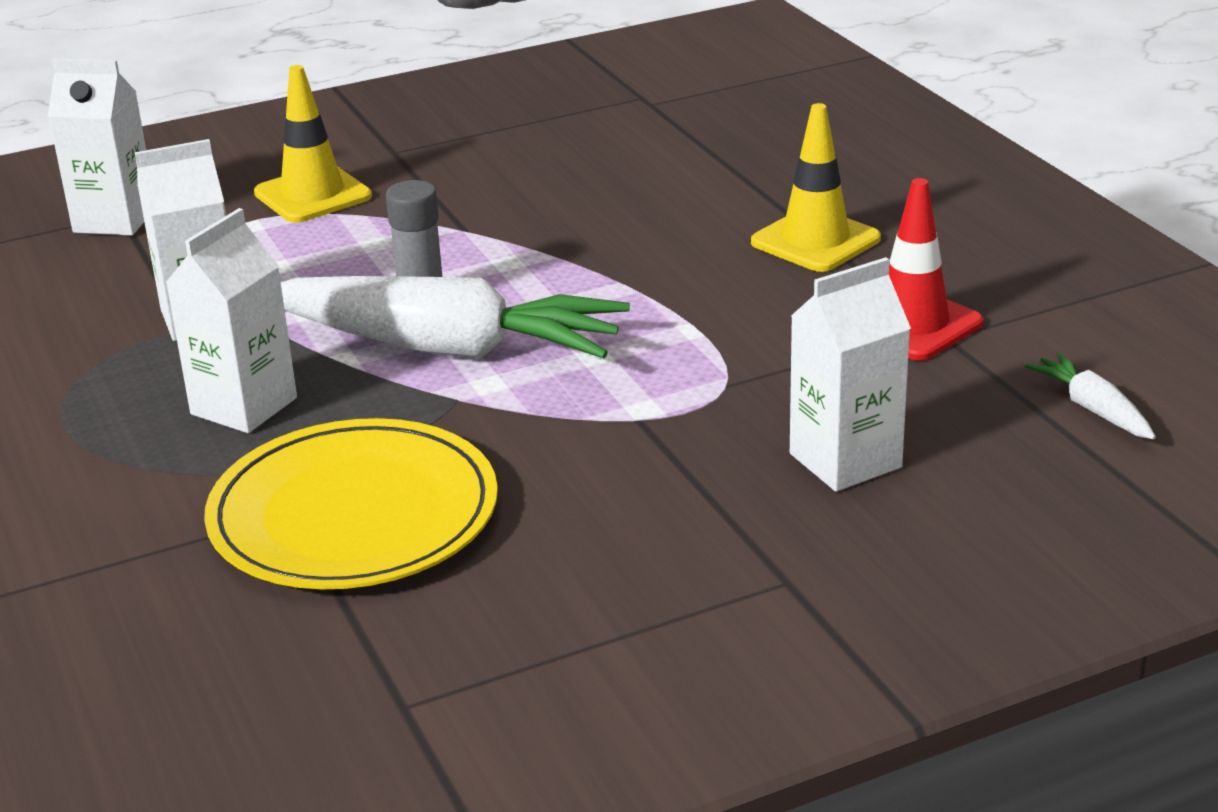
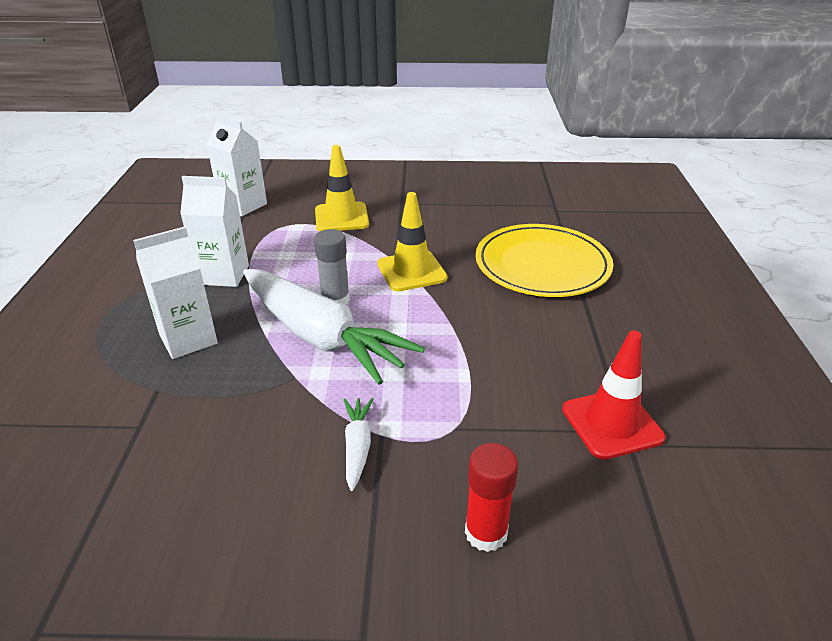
camera: 25 degrees right, 5 degrees up
yellow plate [204,418,498,589] -> yellow plate moved to [475,224,613,297]
yellow traffic cone [751,103,881,272] -> yellow traffic cone moved to [377,192,448,291]
white carton [790,257,911,491] -> red glue stick [465,443,518,552]
white carrot [1024,352,1156,439] -> white carrot moved to [343,398,374,491]

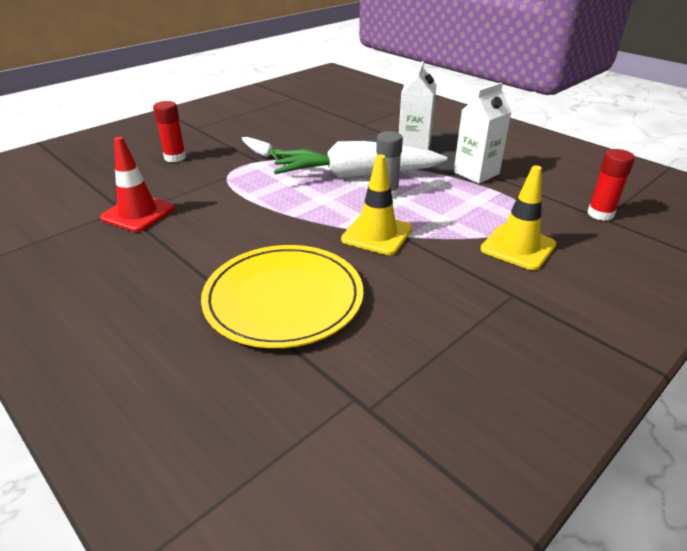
camera: 135 degrees right, 0 degrees up
white carton [207,114,267,216] -> red glue stick [587,149,635,221]

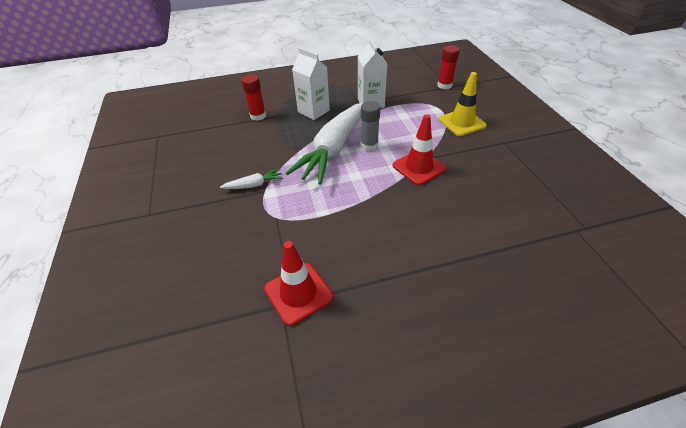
camera: 60 degrees left, 10 degrees up
red glue stick [153,101,186,163] -> red glue stick moved to [241,74,266,121]
yellow plate [201,245,363,348] -> none
yellow traffic cone [341,155,412,255] -> red traffic cone [393,114,446,186]

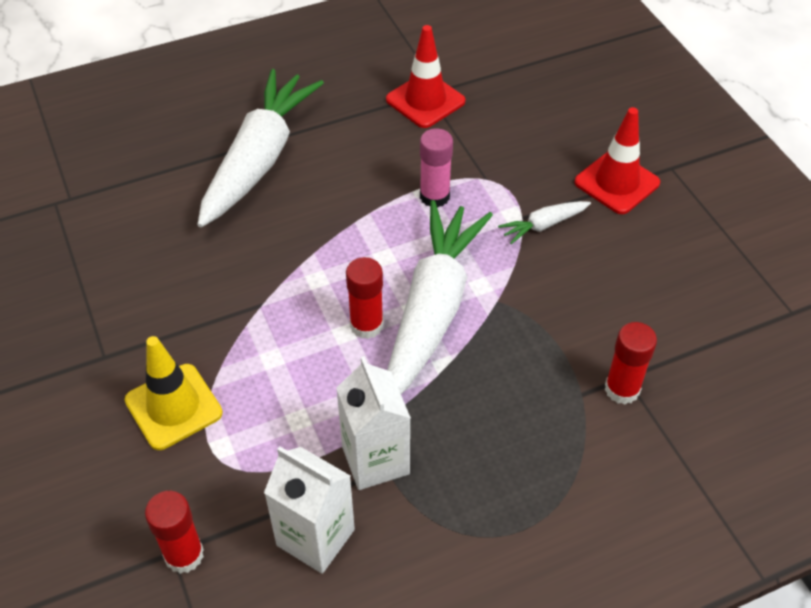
camera: 170 degrees right, 5 degrees up
white carton [292,47,330,120] -> white carton moved to [264,446,355,574]
grey glue stick [361,101,380,151] -> red glue stick [346,257,384,339]
red traffic cone [393,114,446,186] -> red traffic cone moved to [574,107,660,214]
none -> white carrot [198,69,324,227]
none -> pink glue stick [420,129,453,208]

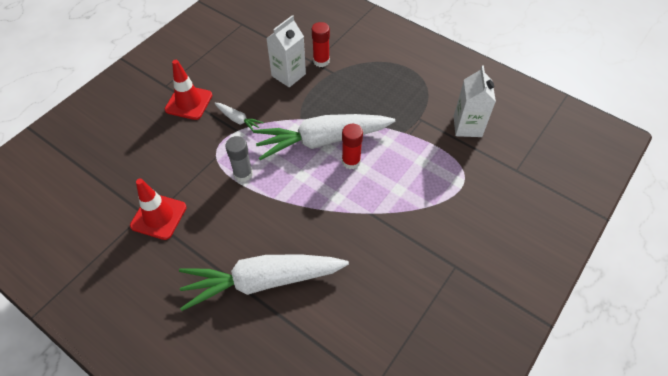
camera: 120 degrees left, 5 degrees up
yellow traffic cone [125,336,223,450] -> none
red glue stick [145,491,204,574] -> none
white carton [336,356,411,490] -> white carton moved to [266,15,306,87]
pink glue stick [420,129,453,208] -> grey glue stick [225,136,253,182]

